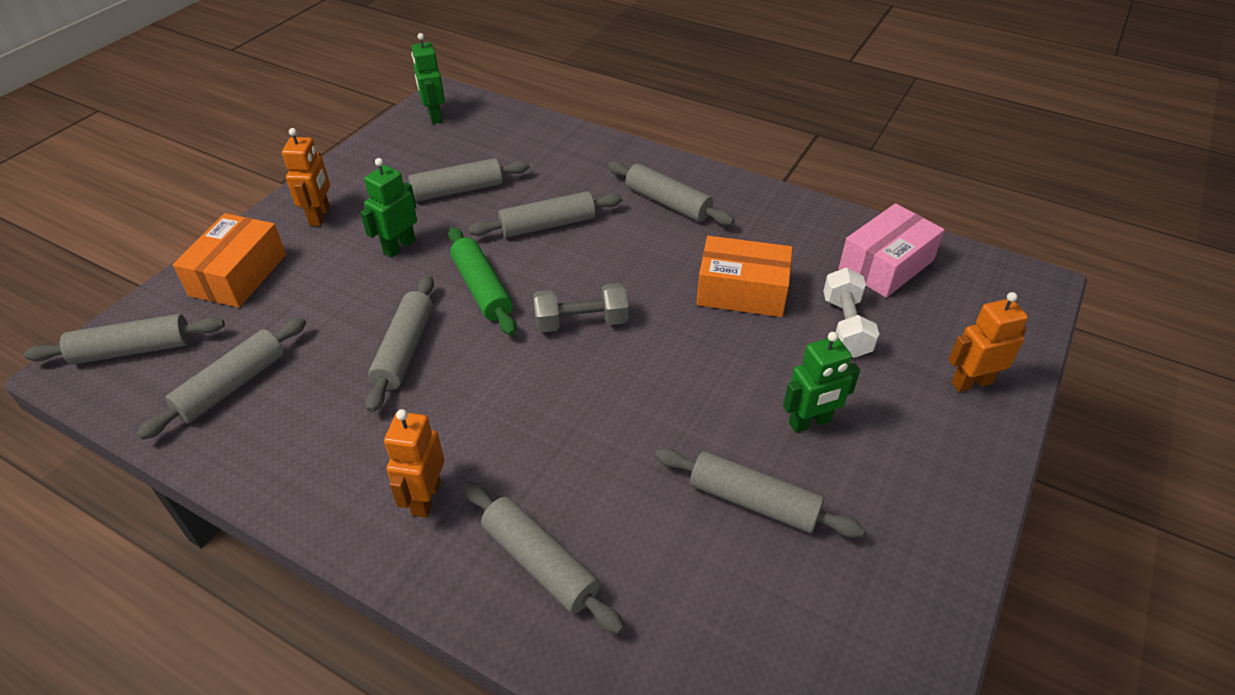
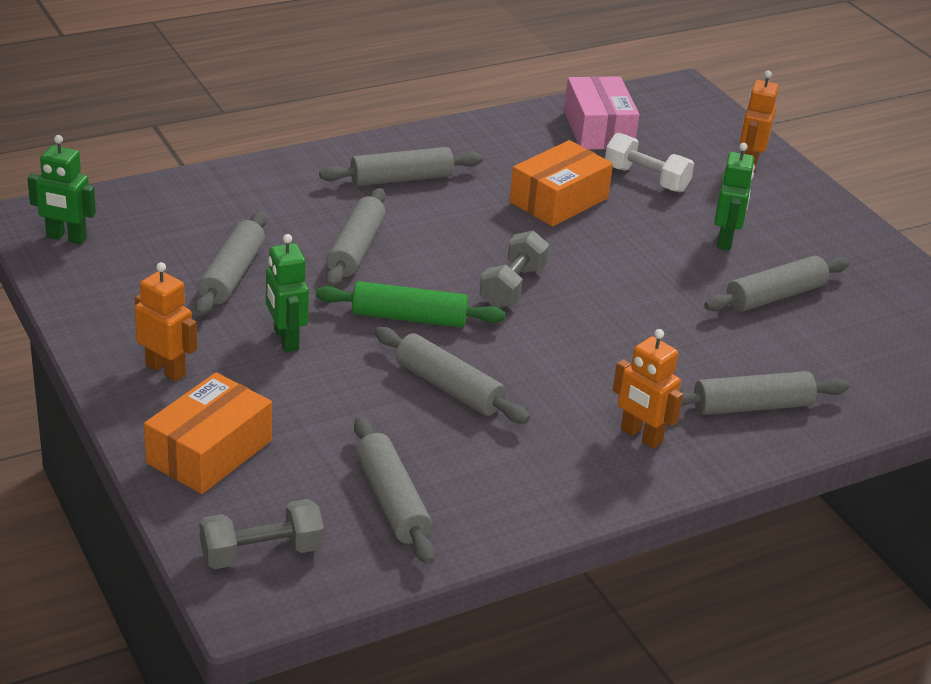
camera: 60 degrees left, 10 degrees down
grey rolling pin [24,314,225,364] -> grey dumbbell [199,499,324,569]
orange box [173,213,286,308] -> orange box turned 75 degrees clockwise [144,372,272,494]

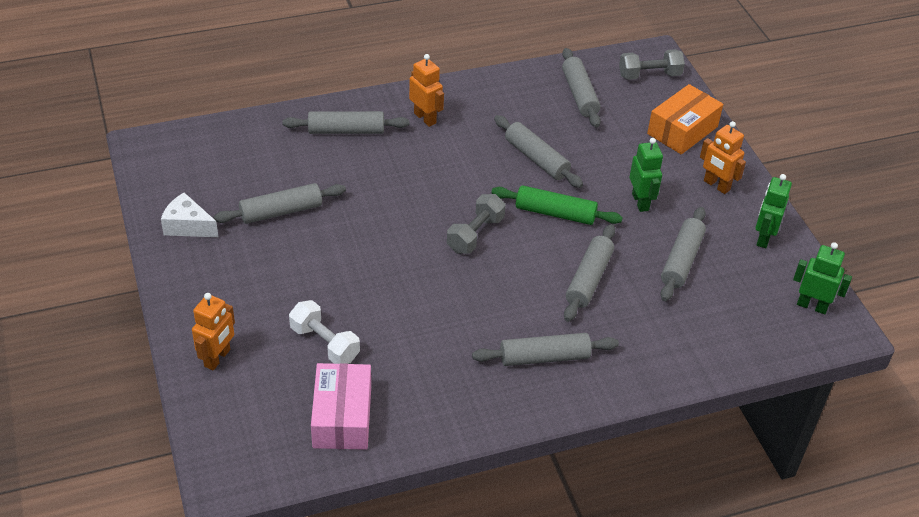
camera: 170 degrees left, 10 degrees up
orange box [510,140,613,227] -> none
green robot [714,143,755,250] -> green robot moved to [755,174,792,248]
none -> white cheese [161,192,218,237]

